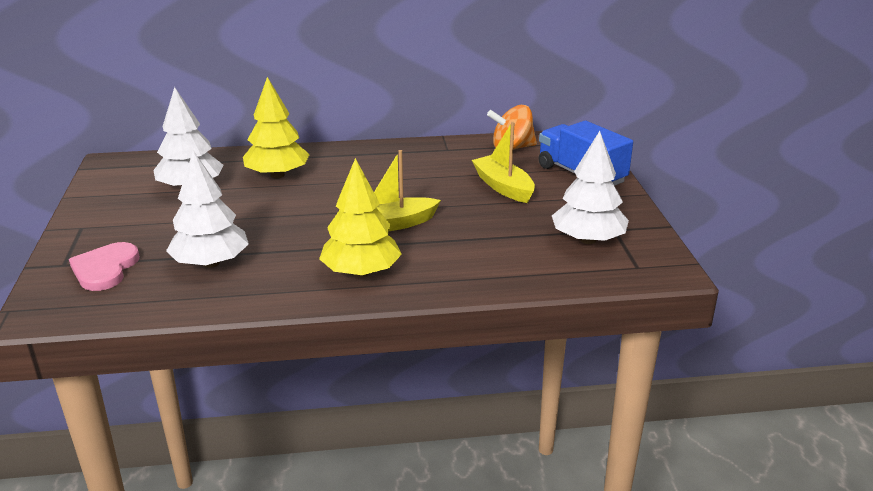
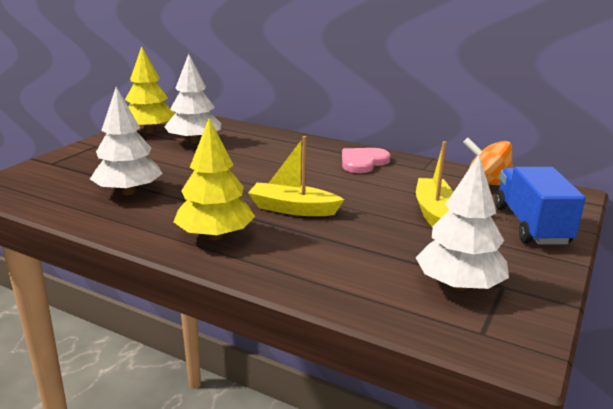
camera: 35 degrees right, 5 degrees down
pink heart [69,242,140,291] -> pink heart moved to [342,148,390,173]
yellow tree [243,77,310,178] -> yellow tree moved to [125,46,175,133]

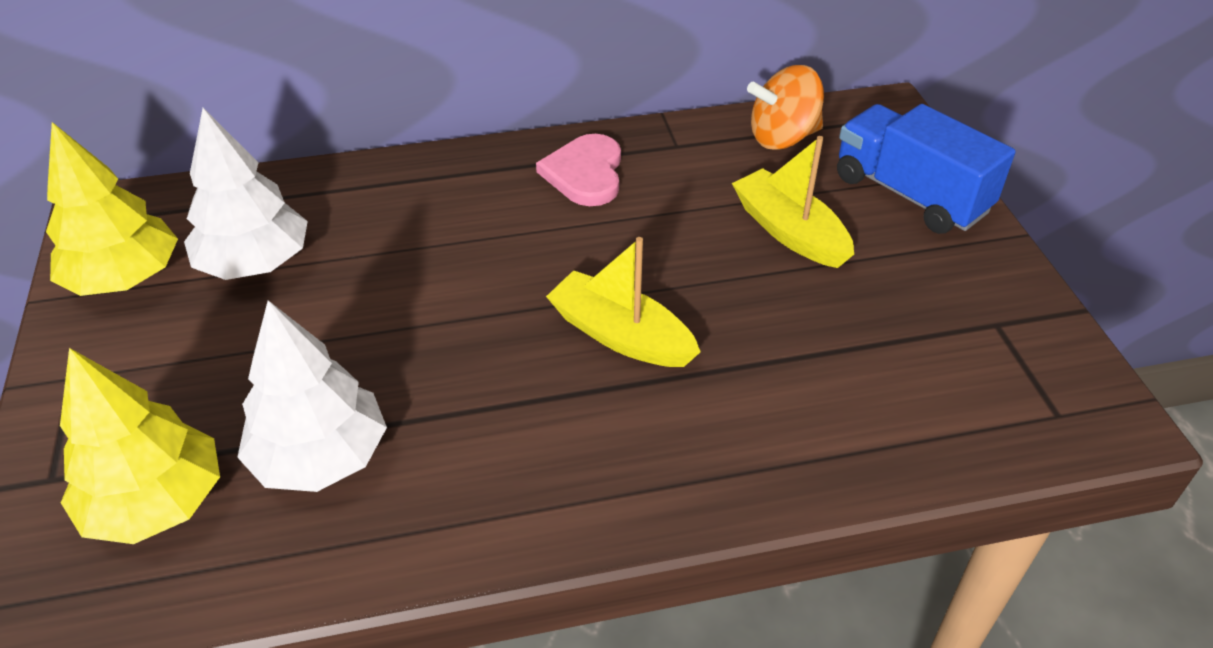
camera: 40 degrees left, 20 degrees up
yellow tree [174,118,255,240] -> yellow tree moved to [60,348,220,544]
yellow boat [248,136,344,216] -> yellow boat turned 60 degrees clockwise [546,237,701,367]
white tree [415,155,509,291] -> none

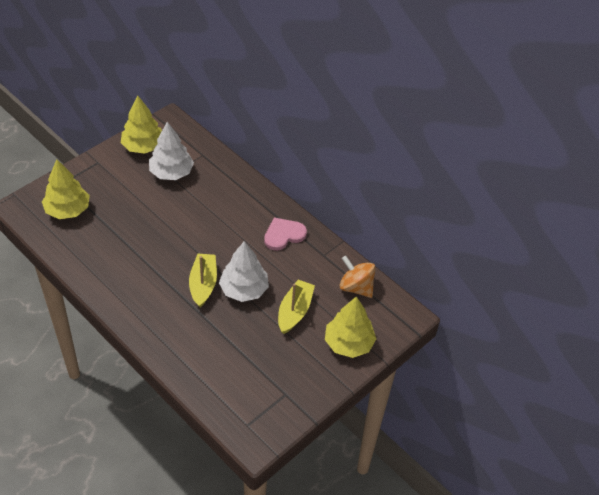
camera: 55 degrees right, 5 degrees up
white tree [237,301,387,492] -> white tree moved to [219,241,269,302]
blue truck [837,104,1016,234] -> yellow tree [325,296,376,358]

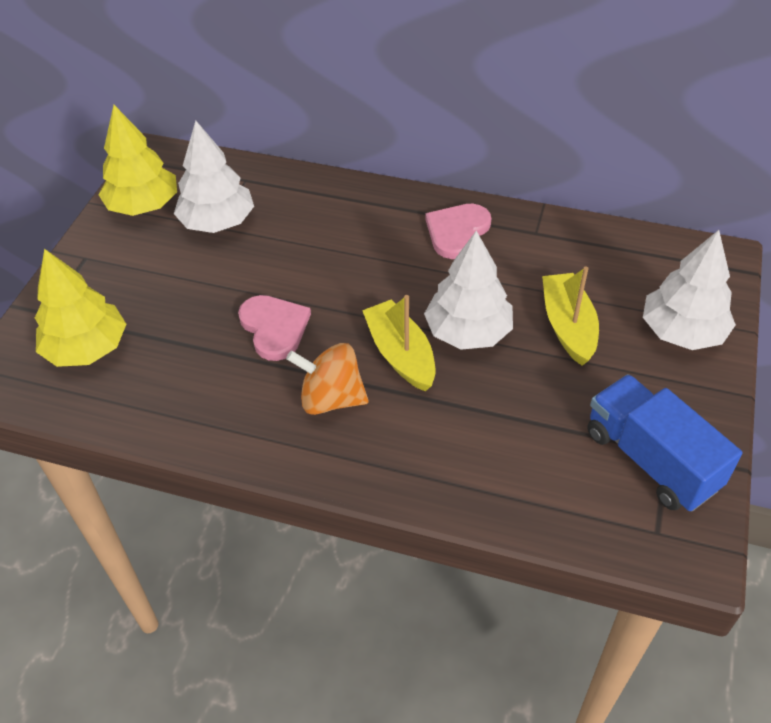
camera: 25 degrees left, 0 degrees up
yellow tree [325,296,376,358] -> white tree [643,230,736,350]
orange spinning top [339,256,376,298] -> orange spinning top moved to [286,343,369,415]
none -> pink heart [238,295,311,361]
none -> blue truck [587,374,742,511]

